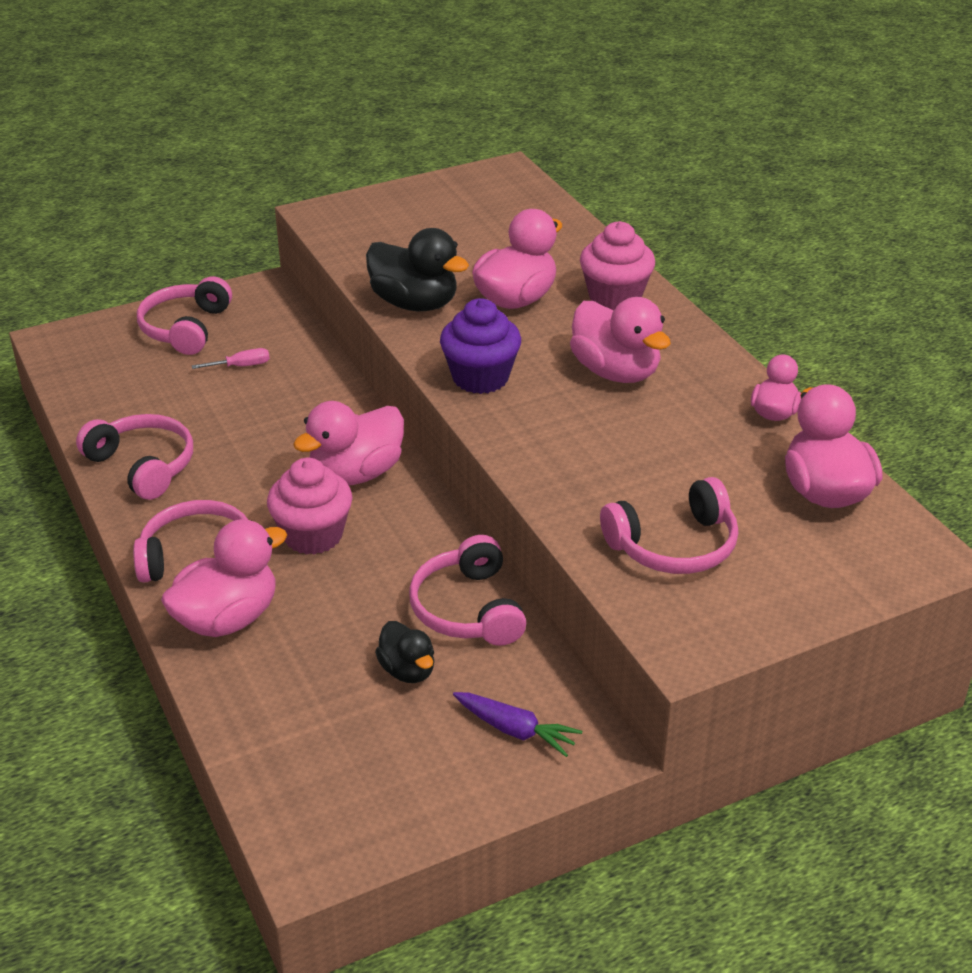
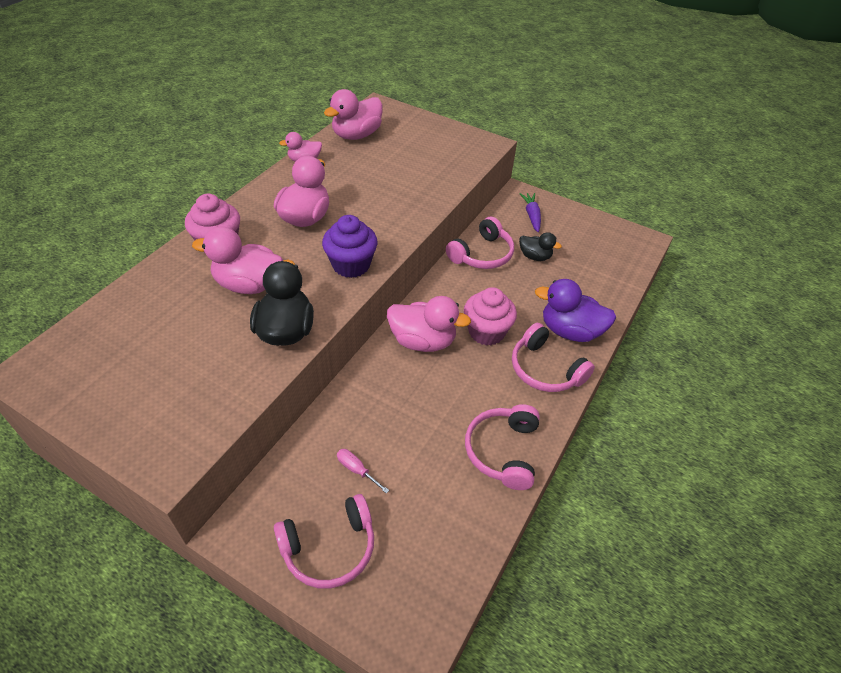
camera: 125 degrees left, 10 degrees up
pink duck [161,519,287,637] -> purple duck [535,279,616,342]
black duck [375,621,434,683] -> black duck turned 90 degrees clockwise [519,232,562,261]
pink headphones [600,477,738,574] -> none

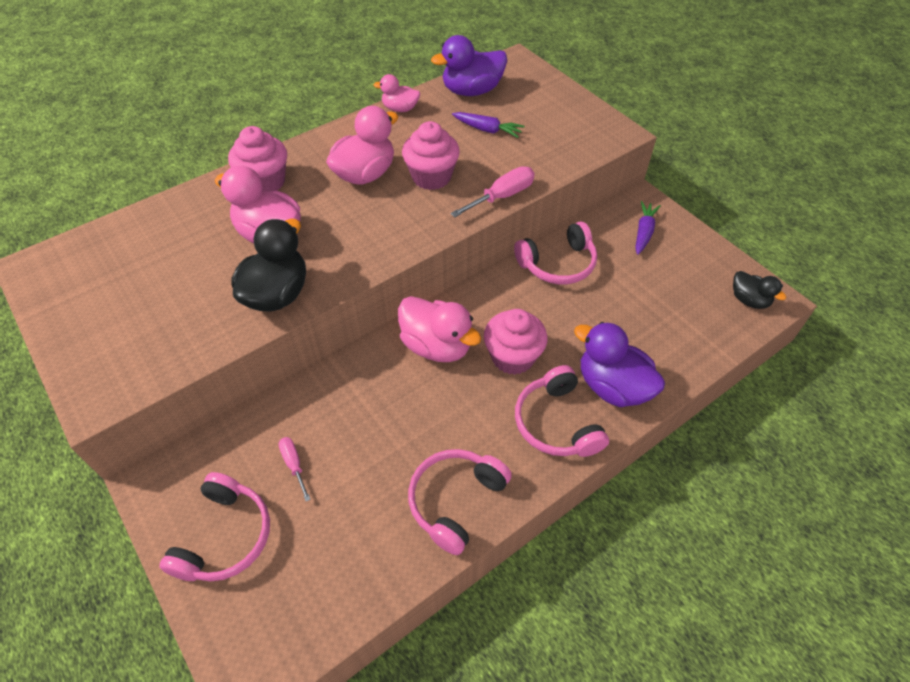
camera: 25 degrees right, 5 degrees up
pink headphones [274,494,374,589] -> pink headphones turned 75 degrees counterclockwise [159,472,270,581]
purple cupcake [322,215,378,278] -> none
pink duck [324,89,382,140] -> purple duck [431,35,507,96]
black duck [519,232,562,261] -> black duck moved to [733,271,786,309]
none -> pink cupcake [402,121,460,190]
none -> pink screwdriver [450,166,535,218]
none -> purple carrot [452,112,525,138]

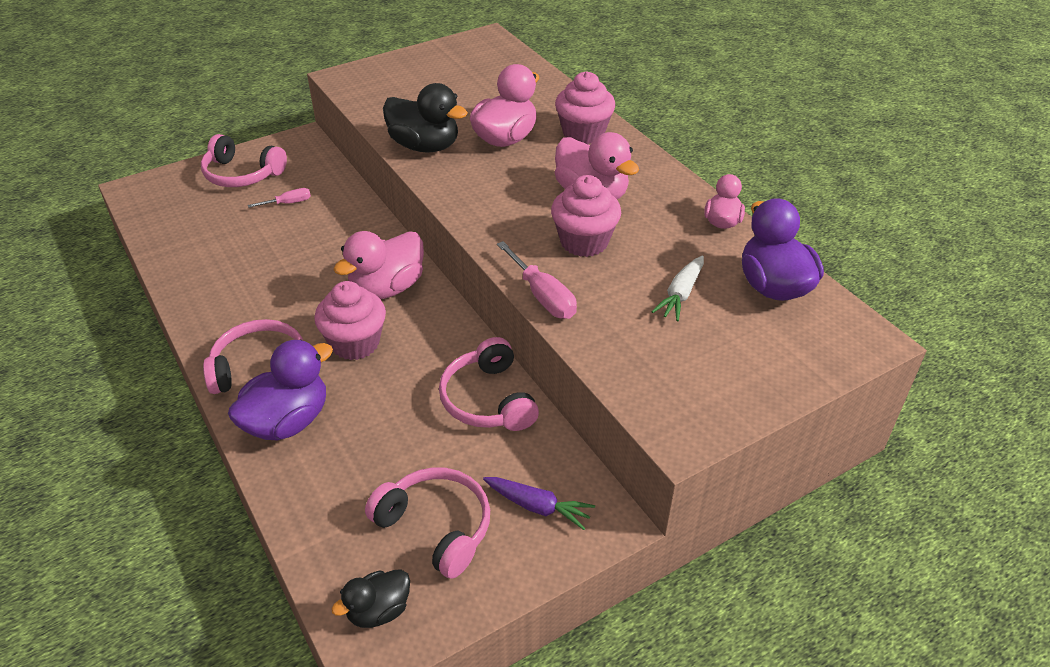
camera: 95 degrees right, 10 degrees down
pink headphones [408,449,512,555] -> pink headphones moved to [365,467,490,579]
purple carrot [452,112,525,138] -> white carrot [651,256,704,321]

